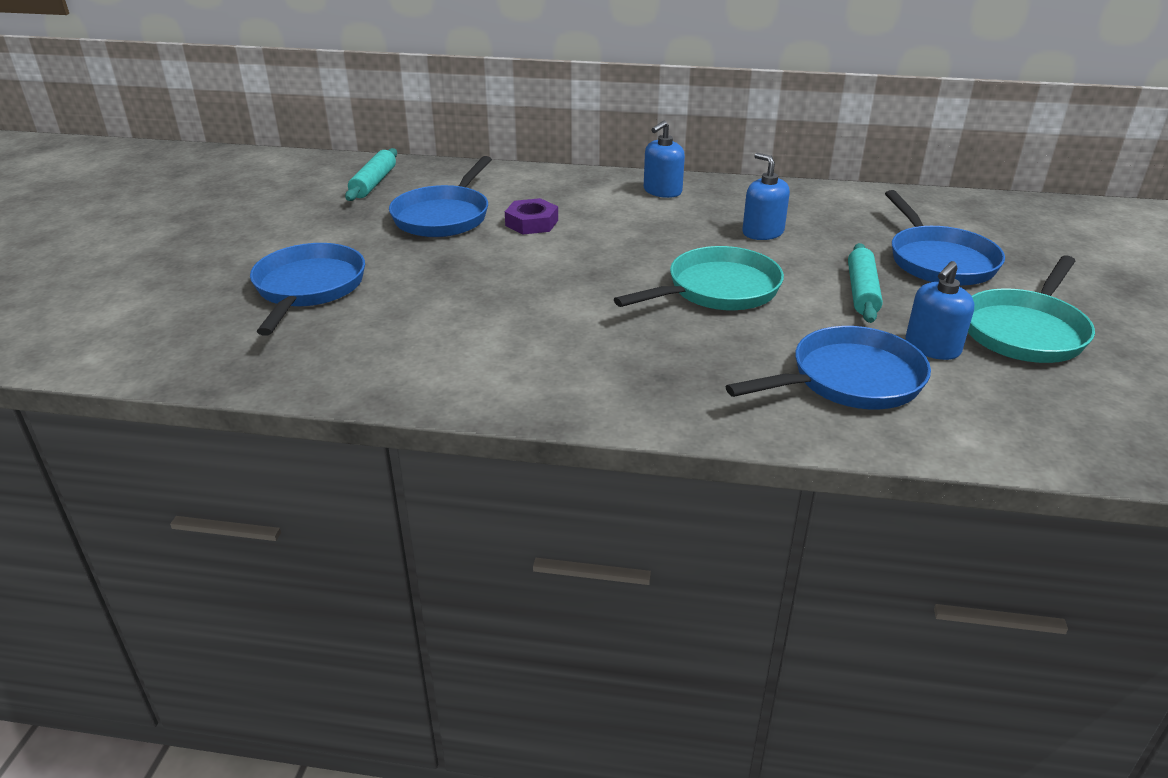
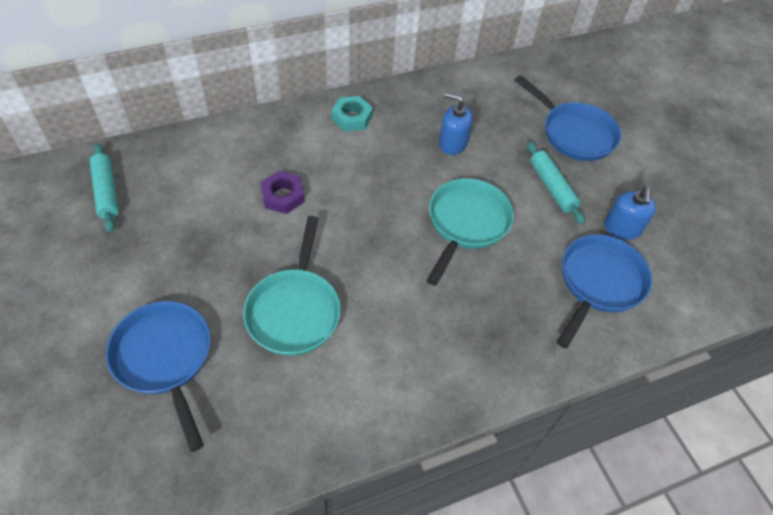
camera: 35 degrees left, 20 degrees up
blue pan [389,156,492,237] -> none
blue soap dispenser [644,120,685,198] -> turquoise nut [331,96,373,131]
turquoise pan [968,255,1095,363] -> turquoise pan moved to [243,216,341,356]

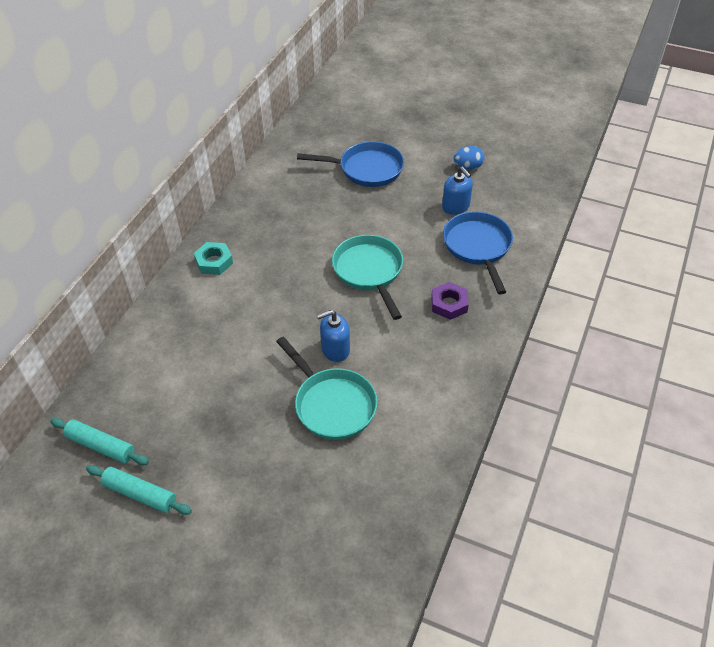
camera: 40 degrees left, 5 degrees down
blue pan [106,301,211,452] -> none
purple nut [260,171,305,214] -> purple nut moved to [431,282,469,320]
blue soap dispenser [439,93,473,155] -> blue soap dispenser moved to [317,310,350,362]
turquoise rolling pin [527,141,585,225] -> turquoise rolling pin moved to [86,465,192,515]
none -> blue egg [453,146,485,170]

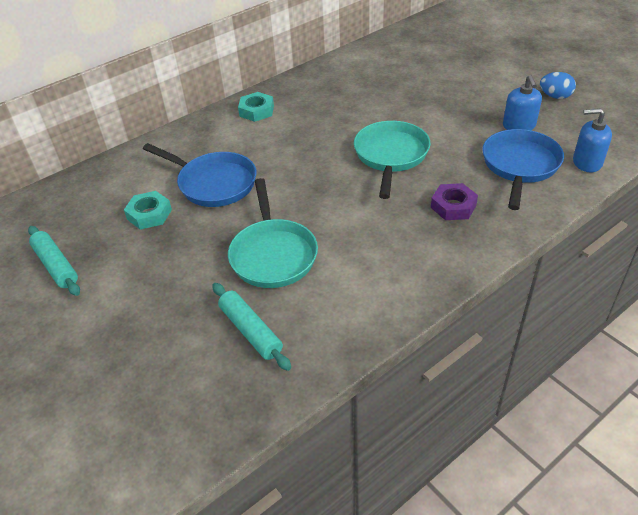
camera: 30 degrees right, 5 degrees down
turquoise rolling pin [50,418,149,465] -> turquoise rolling pin moved to [212,283,291,371]
blue pan [297,141,404,187] -> blue pan moved to [143,143,256,207]
blue soap dispenser [317,310,350,362] -> blue soap dispenser moved to [573,108,612,172]
none -> turquoise nut [124,191,172,230]

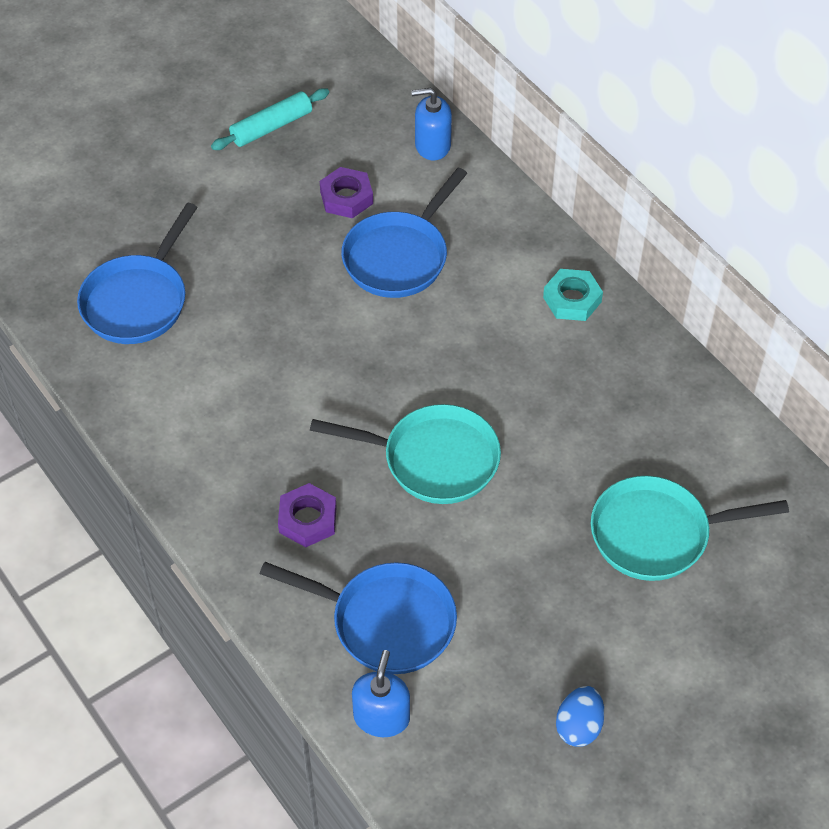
camera: 90 degrees right, 10 degrees up
turquoise nut [124,191,172,230] -> purple nut [320,167,373,218]
turquoise rolling pin [212,283,291,371] -> blue pan [77,203,198,344]
turquoise pan [228,178,318,288] -> turquoise pan moved to [591,476,789,581]
blue soap dispenser [503,75,542,130] -> blue soap dispenser moved to [411,88,452,161]

